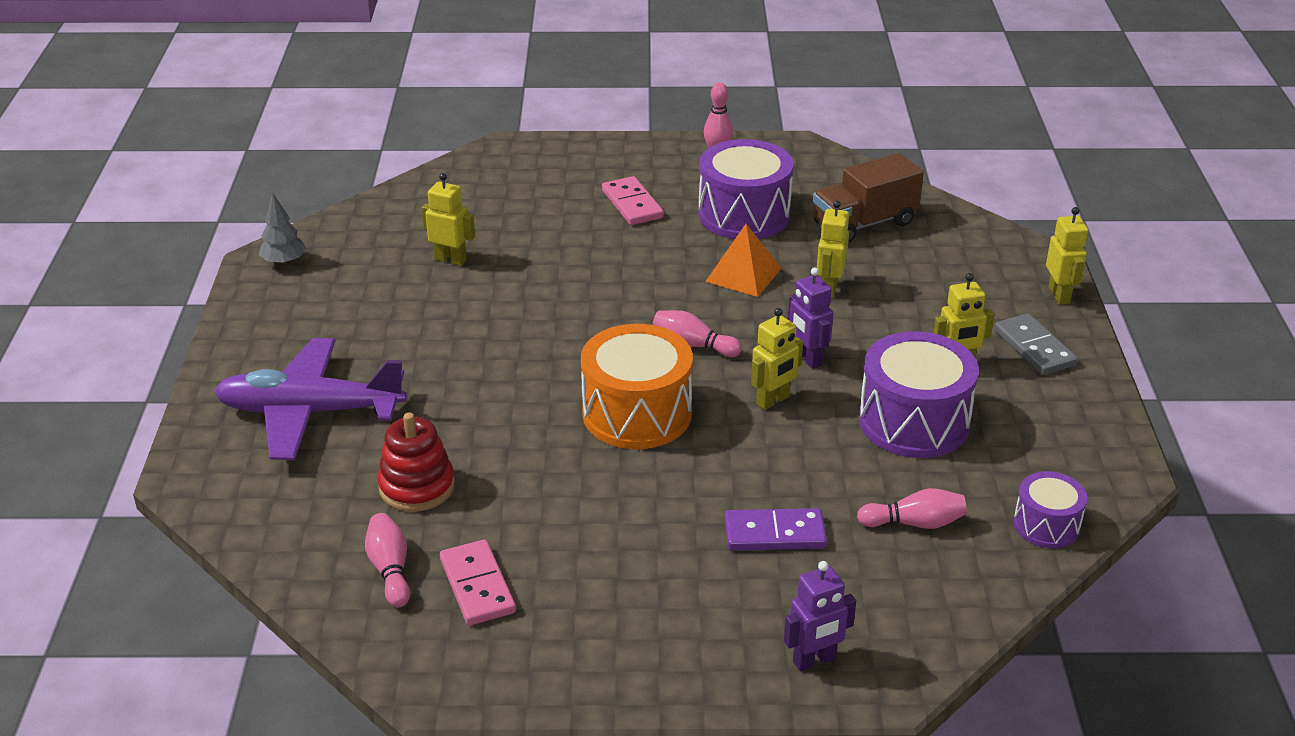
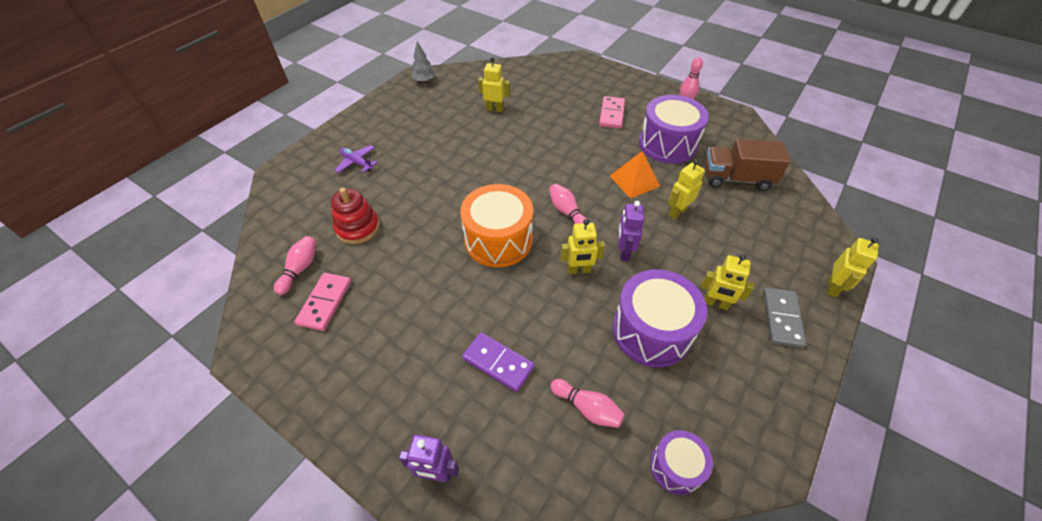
camera: 35 degrees right, 15 degrees up
purple plane [214,338,407,460] -> purple plane [335,145,378,173], size x0.46
yellow robot [422,173,475,266] -> yellow robot turned 45 degrees counterclockwise [478,57,510,112]

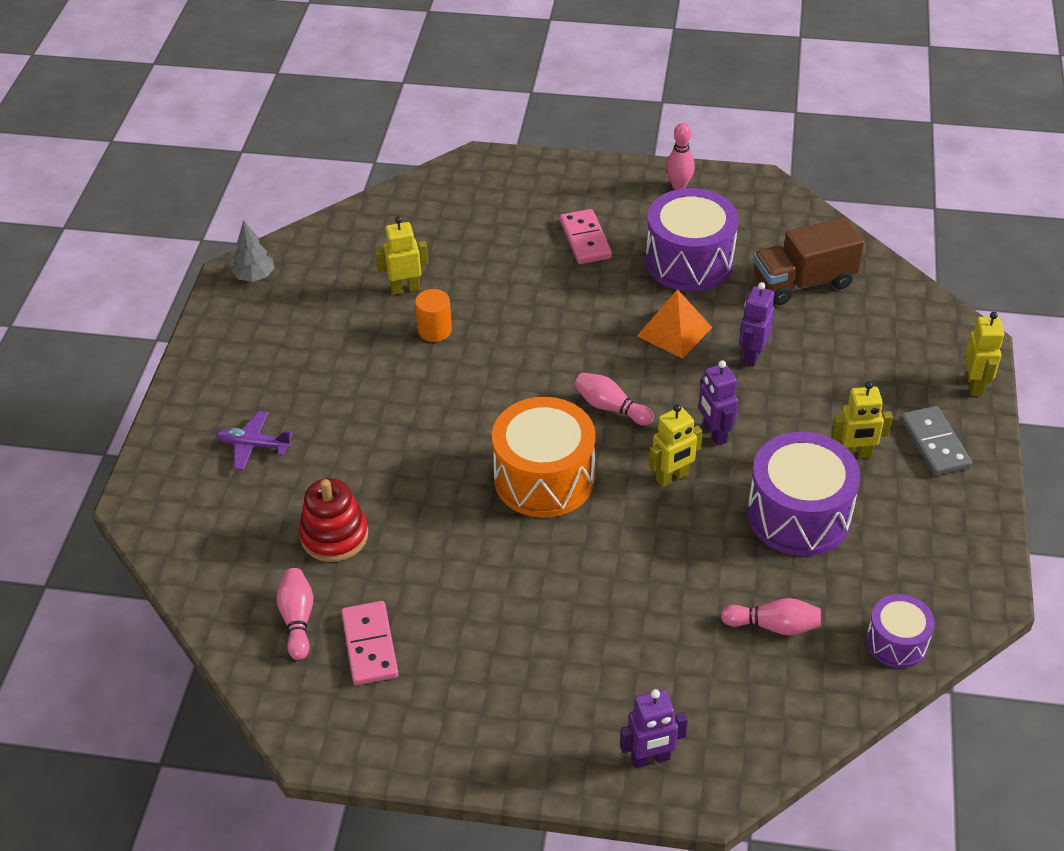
camera: 25 degrees left, 5 degrees down
purple domino [462,332,535,392] -> none
yellow robot [668,159,705,219] -> purple robot [739,282,774,367]
none -> orange cylinder [415,289,452,342]

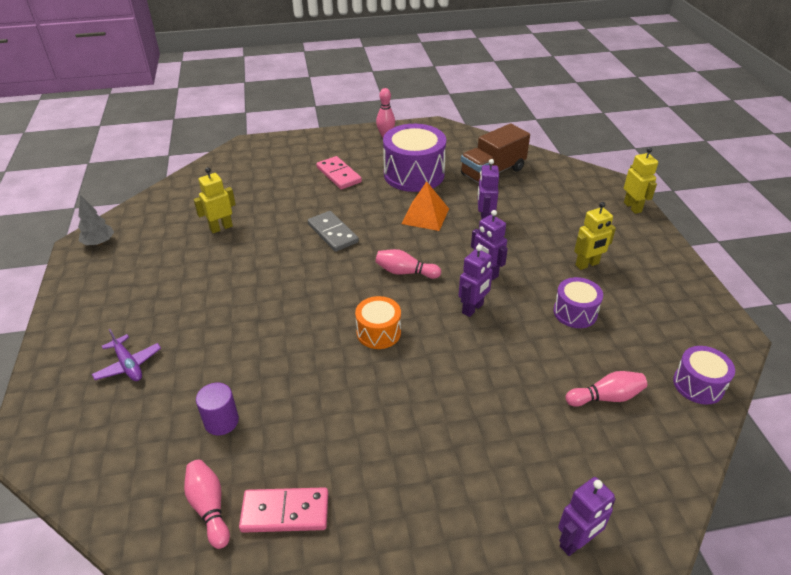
camera: 20 degrees left, 5 degrees down
purple plane [216,411,293,470] -> purple plane turned 120 degrees counterclockwise [92,329,161,381]
red stacking toy [299,478,368,562] -> purple cylinder [196,383,239,435]
pink domino [341,601,399,685] -> pink domino turned 60 degrees counterclockwise [239,487,328,533]
orange cylinder [415,289,452,342] -> none
orange drum [492,397,595,518] -> orange drum [355,296,401,349], size x0.55
yellow robot [649,404,703,487] -> purple robot [459,245,493,317]
purple drum [747,432,860,556] -> purple drum [553,277,603,328], size x0.55
grey domino [901,406,972,476] -> grey domino moved to [308,211,359,252]

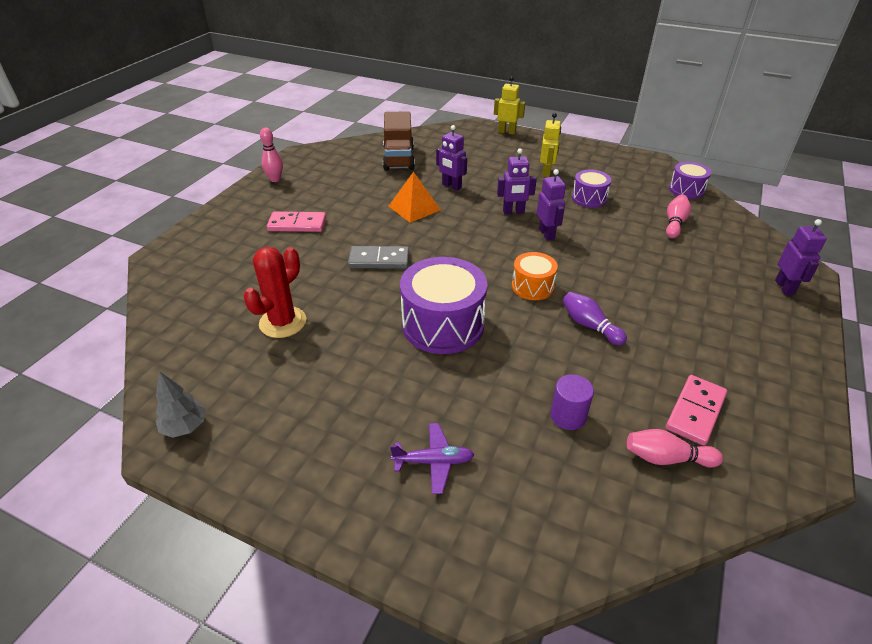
camera: 55 degrees left, 0 degrees up
yellow robot [193,167,236,233] -> red cactus [243,247,306,338]
pink bowling pin [375,249,441,279] -> none
purple drum [383,124,446,192] -> purple drum moved to [400,257,487,354]
none -> purple bowling pin [563,292,627,346]

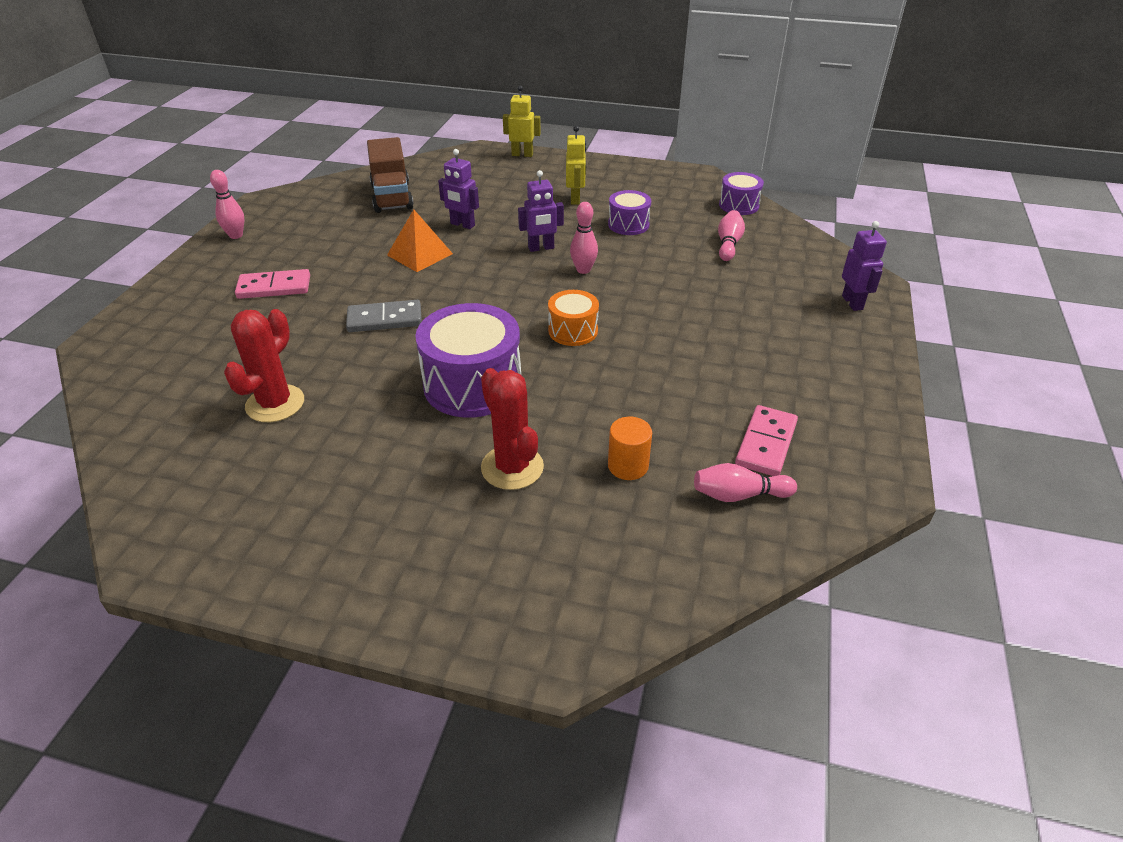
camera: 10 degrees left, 0 degrees up
grey tree [156,371,206,438] -> none
purple plane [390,423,475,494] -> none
purple robot [537,169,566,241] -> pink bowling pin [570,202,598,274]
purple cylinder [550,374,594,430] -> orange cylinder [608,417,652,480]
purple bowling pin [563,292,627,346] -> none
none -> red cactus [481,368,544,490]

